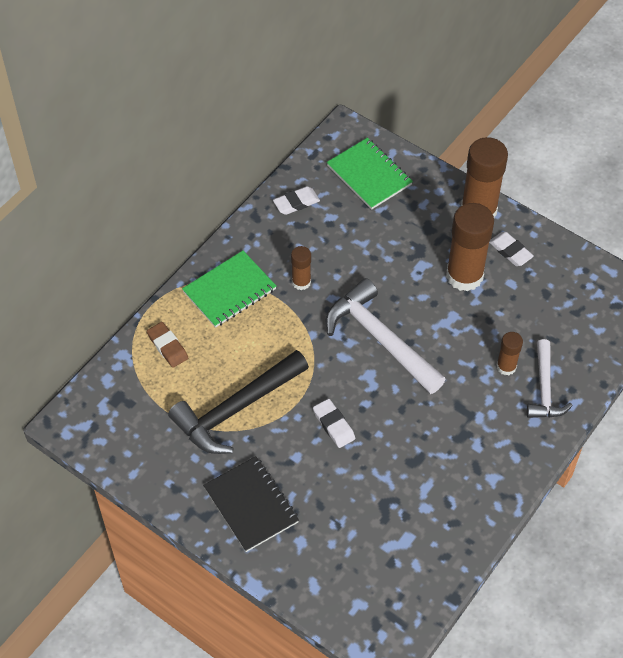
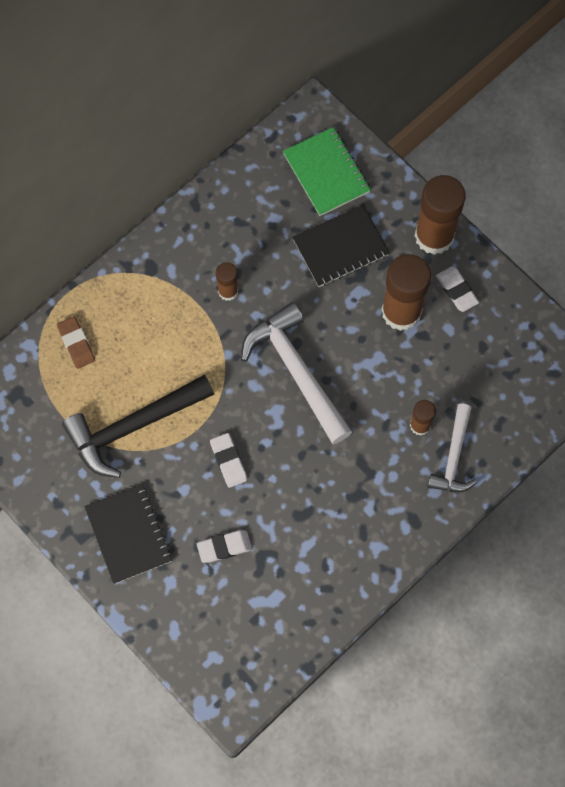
camera: 10 degrees right, 15 degrees up
green notebook [182,251,276,328] -> none
white eraser [273,186,320,215] -> white eraser moved to [197,530,252,563]
none -> black notebook [292,205,390,287]

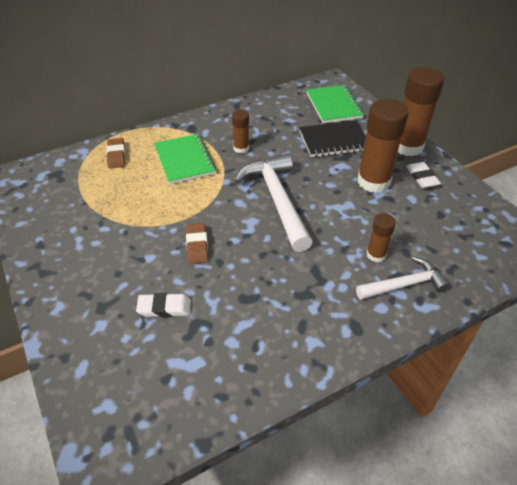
camera: 15 degrees right, 25 degrees down
black hammer [62,375,214,478] -> none
black notebook [84,484,172,584] -> none
white eraser [210,433,247,488] -> brown eraser [186,223,208,264]
white hammer [428,404,477,492] -> white hammer turned 135 degrees counterclockwise [356,256,450,300]
none -> green notebook [154,134,216,184]

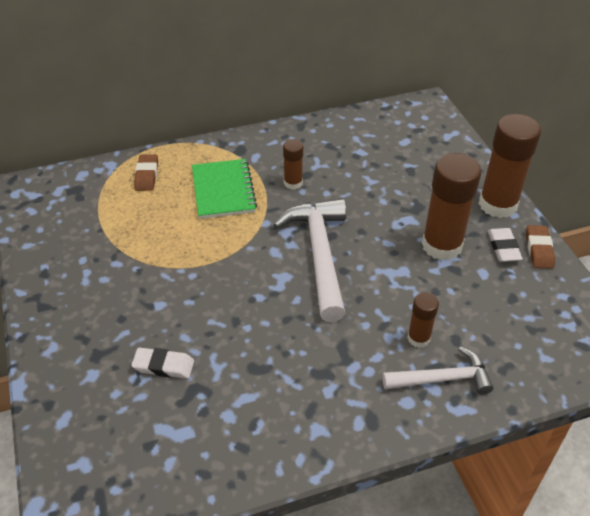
camera: 10 degrees right, 0 degrees up
brown eraser [186,223,208,264] -> brown eraser moved to [526,225,555,269]
black notebook [299,121,366,157] -> none
green notebook [307,85,364,123] -> none

